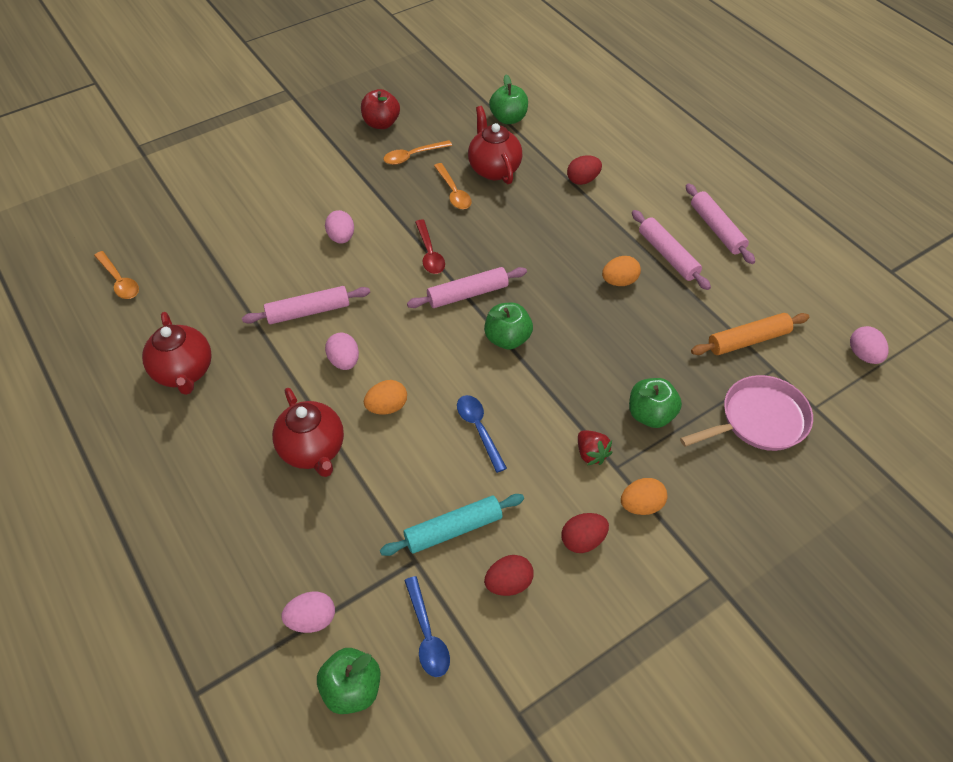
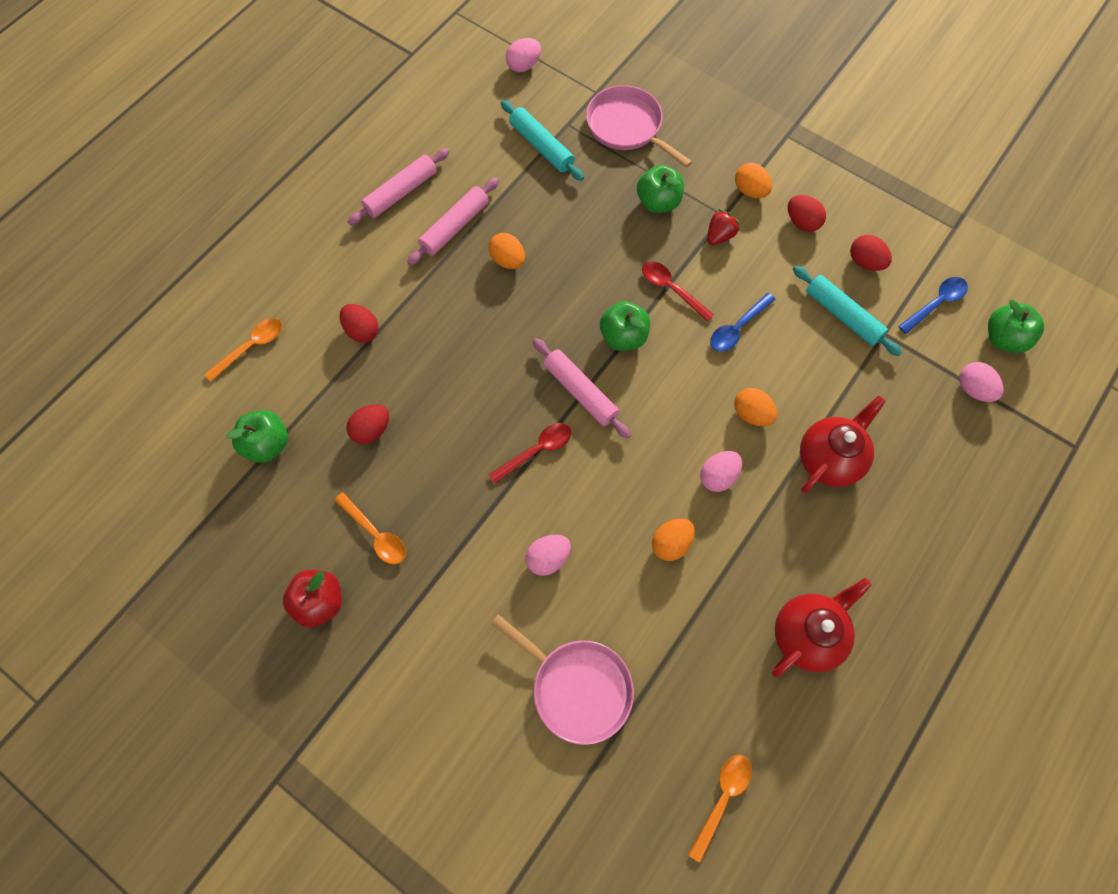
camera: 110 degrees left, 15 degrees up
pink rolling pin [242,286,370,324] -> orange egg [652,518,695,561]
orange spoon [434,163,472,209] -> orange spoon moved to [204,318,282,381]
red teapot [468,106,522,184] -> red egg [346,404,389,444]
orange rolling pin [691,313,809,355] -> turquoise rolling pin [501,100,584,181]
none -> pink pan [491,614,634,745]
none -> red spoon [642,261,714,322]

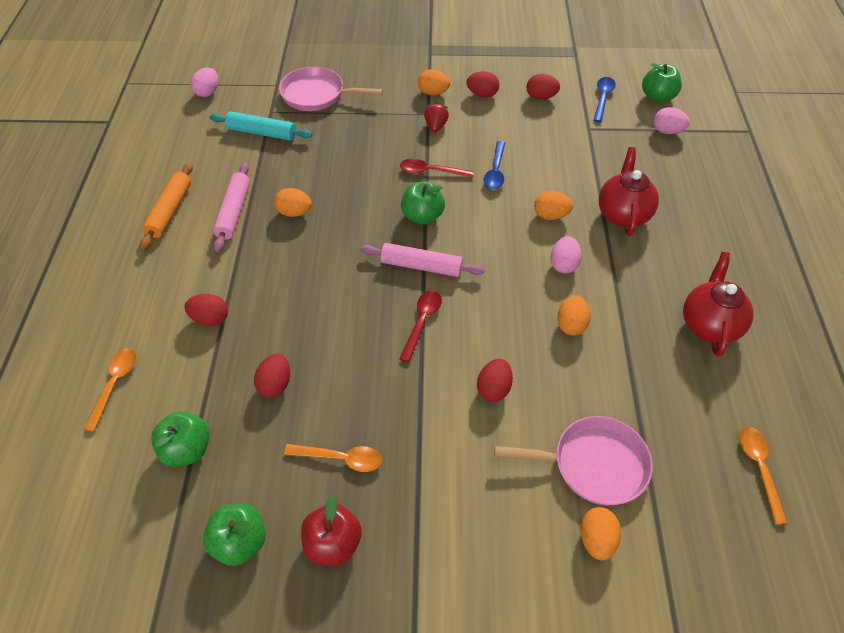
camera: 35 degrees left, 15 degrees down
pink rolling pin [347,148,449,225] -> orange rolling pin [140,163,193,250]
pink egg [525,535,571,576] -> red egg [477,359,513,402]
green apple [637,165,684,213] -> green apple moved to [203,504,266,566]
turquoise rolling pin [793,266,902,356] -> none
none -> orange egg [580,507,621,560]

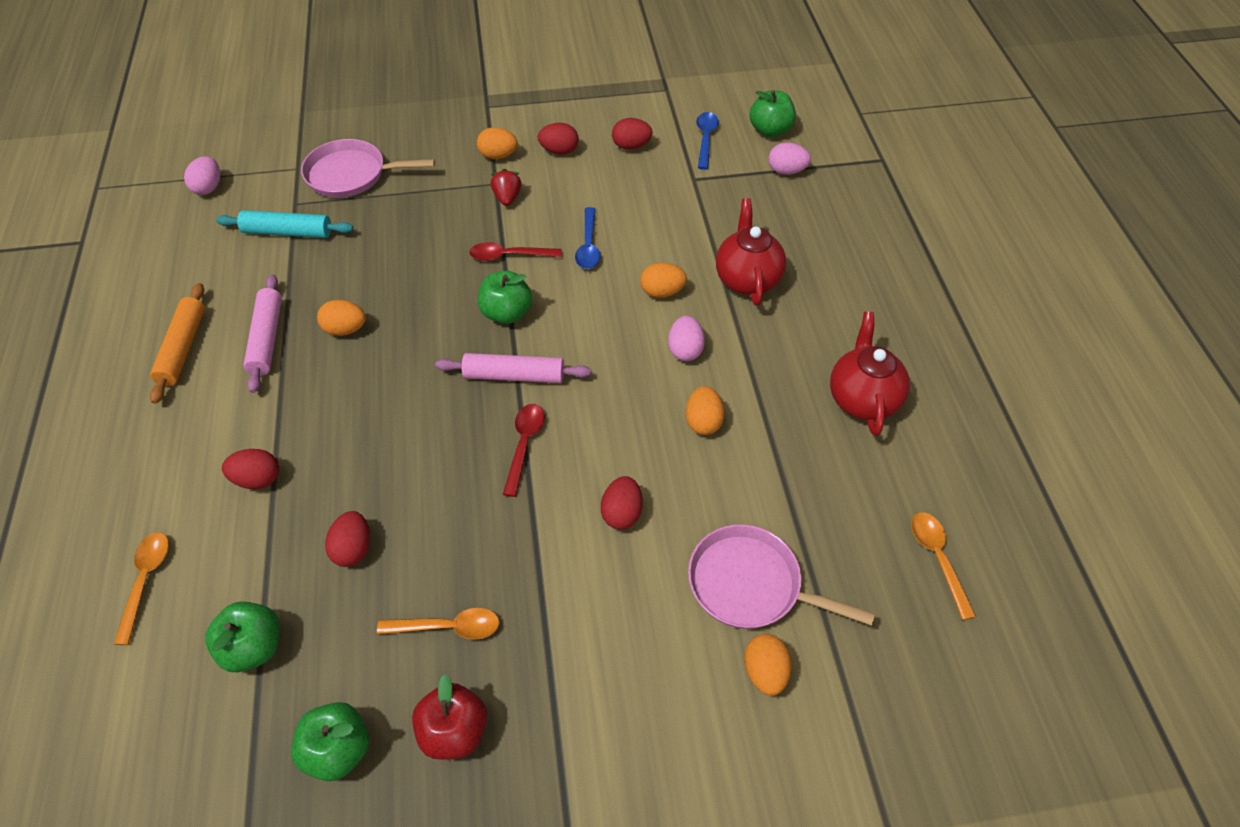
camera: 10 degrees left, 0 degrees up
pink pan [494,416,653,505] -> pink pan turned 150 degrees counterclockwise [688,524,875,629]

